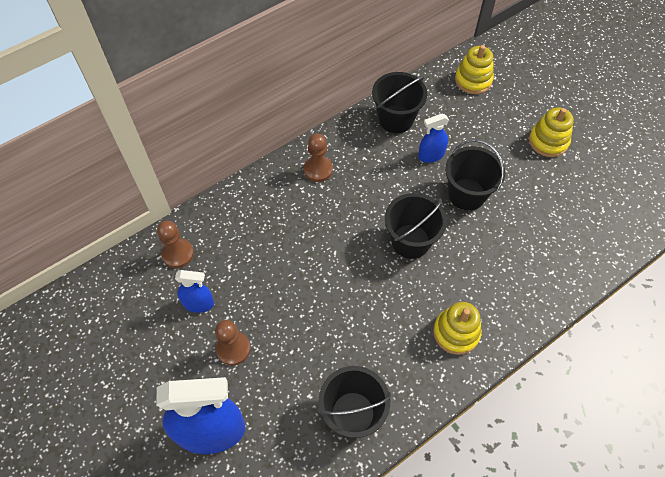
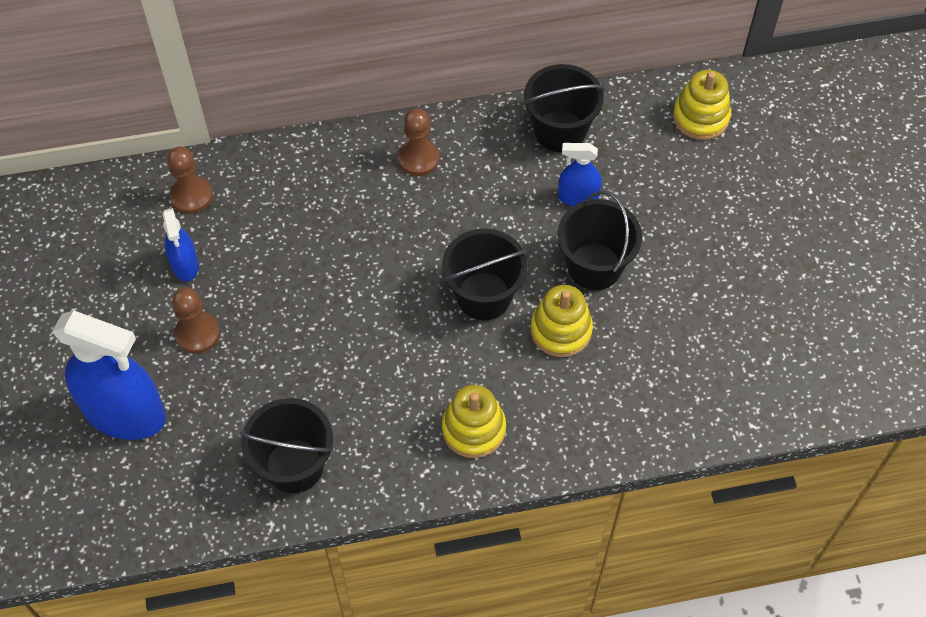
camera: 25 degrees right, 0 degrees up
blue spray bottle [175,270,214,313] -> blue spray bottle turned 45 degrees clockwise [163,208,199,282]
yellow stacking toy [529,107,574,157] -> yellow stacking toy moved to [530,285,593,357]

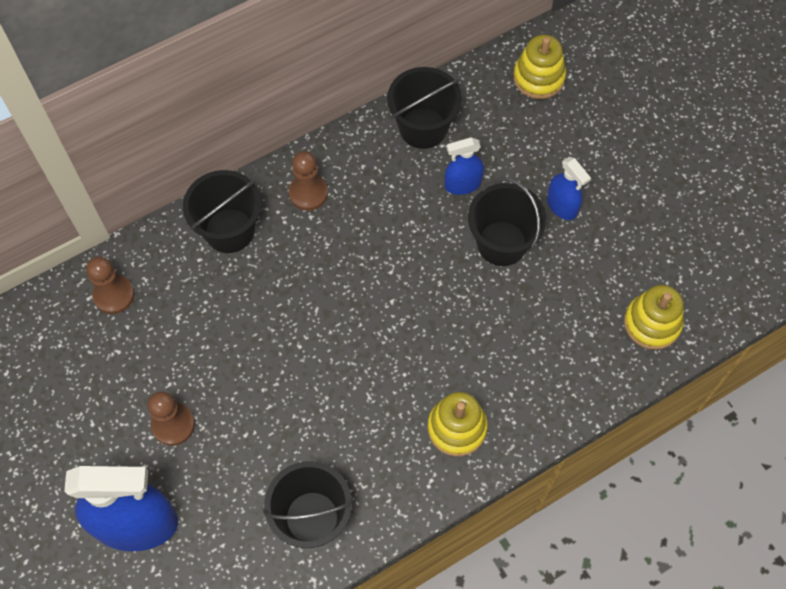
camera: 20 degrees left, 5 degrees up
blue spray bottle [163,208,199,282] -> blue spray bottle moved to [547,157,591,220]
black bucket [442,228,528,320] -> black bucket moved to [183,170,261,253]
yellow stacking toy [530,285,593,357] -> yellow stacking toy moved to [624,285,684,350]

